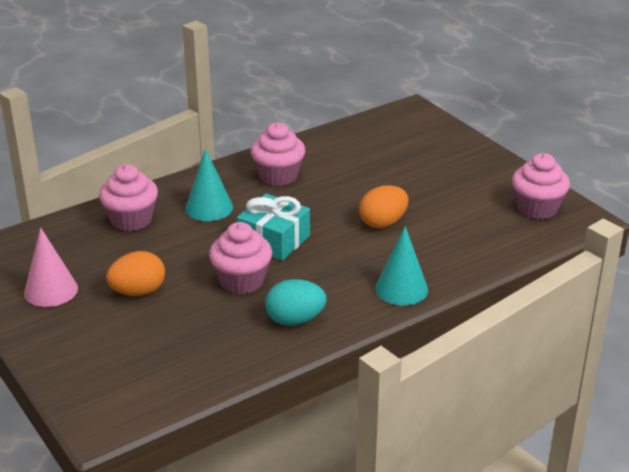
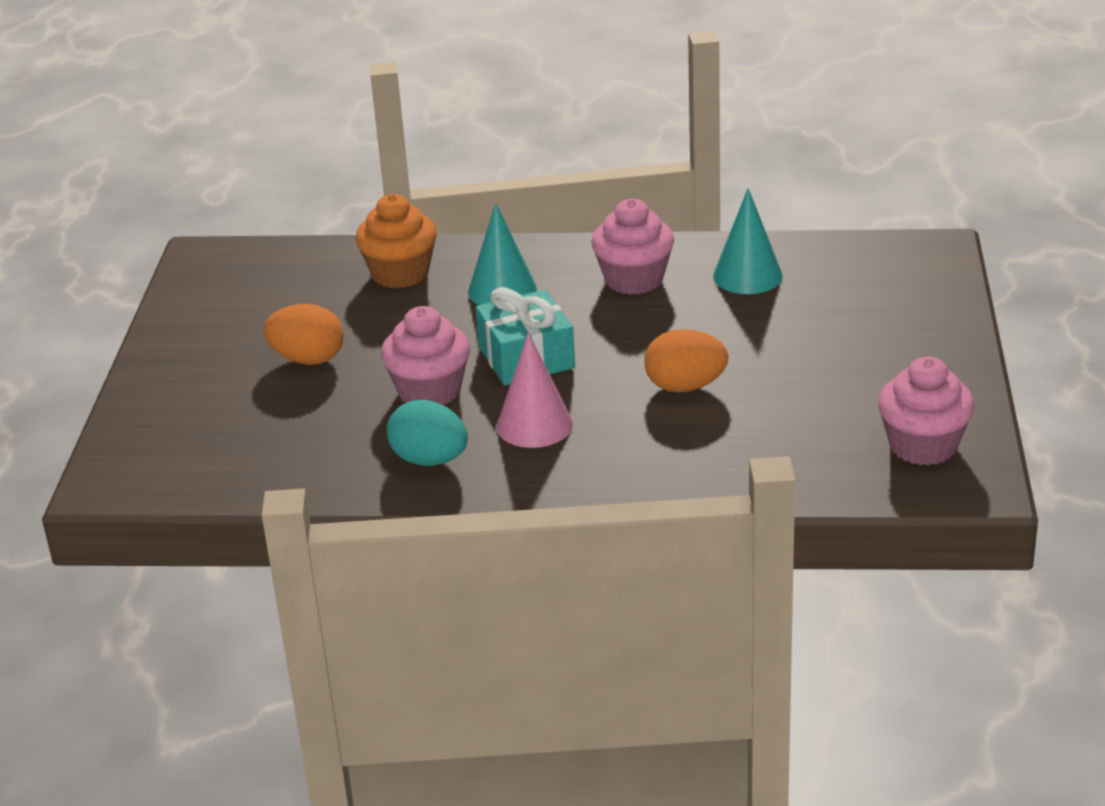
camera: 40 degrees right, 0 degrees up
pink cone [24,227,78,307] -> pink cone moved to [497,332,573,448]
pink cupcake [99,164,158,231] -> orange cupcake [355,194,437,288]
turquoise cone [375,226,428,305] -> turquoise cone moved to [713,188,783,294]

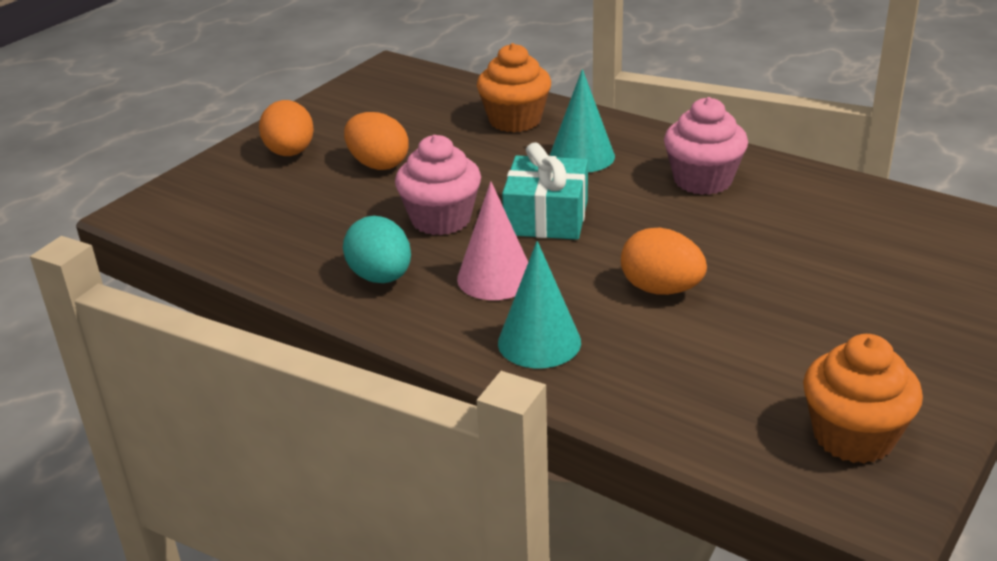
camera: 30 degrees right, 0 degrees up
turquoise cone [713,188,783,294] -> turquoise cone moved to [498,241,581,368]
pink cupcake [878,357,975,466] -> orange cupcake [803,334,923,463]
none -> orange egg [259,100,314,156]

